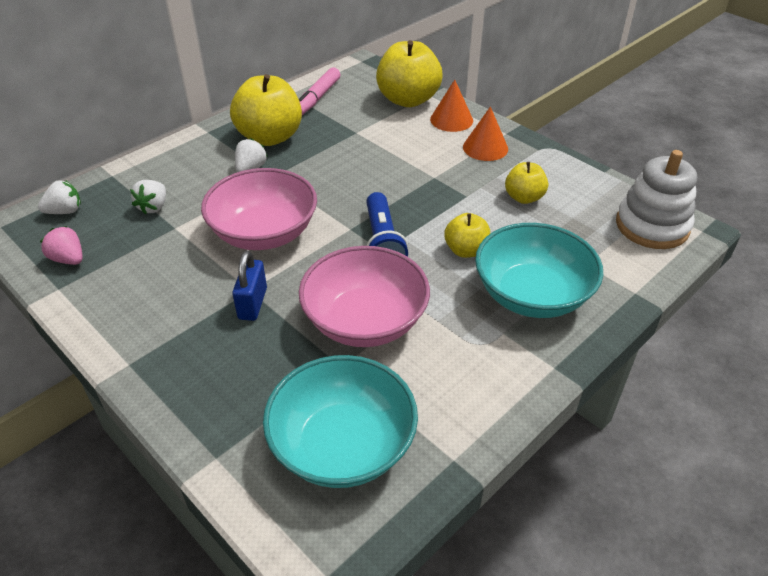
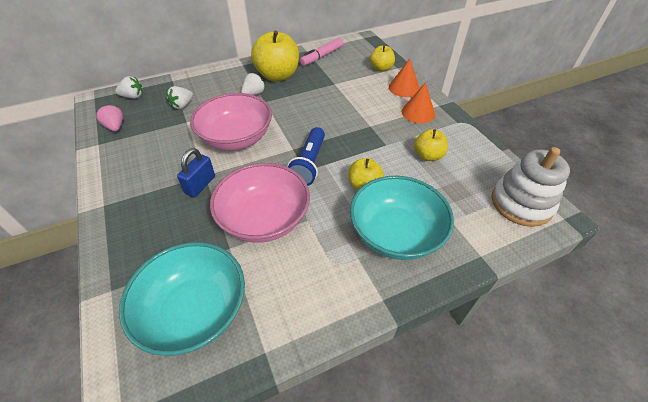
camera: 20 degrees right, 5 degrees up
yellow apple [376,40,442,107] -> yellow apple [370,46,395,72], size x0.55

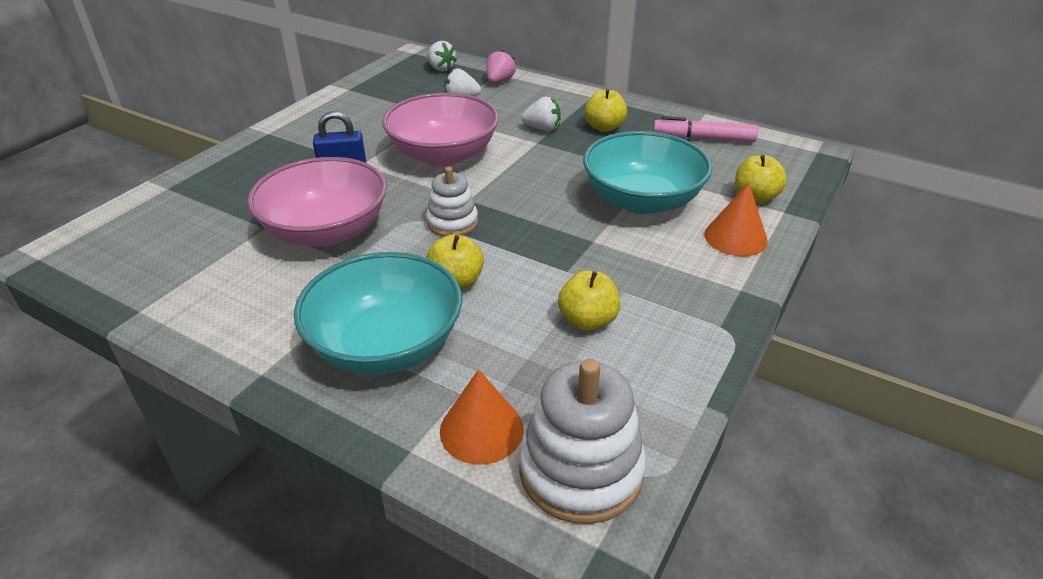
camera: 55 degrees right, 10 degrees down
pink strawberry [96,105,123,131] -> pink strawberry moved to [486,50,516,83]
turquoise bowl [119,242,245,356] -> turquoise bowl moved to [583,131,712,214]
yellow apple [251,30,299,81] -> yellow apple [584,89,627,132], size x0.55
blue flashlight [287,127,325,186] -> white stacking toy [426,167,478,237]
orange cone [402,82,435,123] -> orange cone moved to [440,369,524,465]

